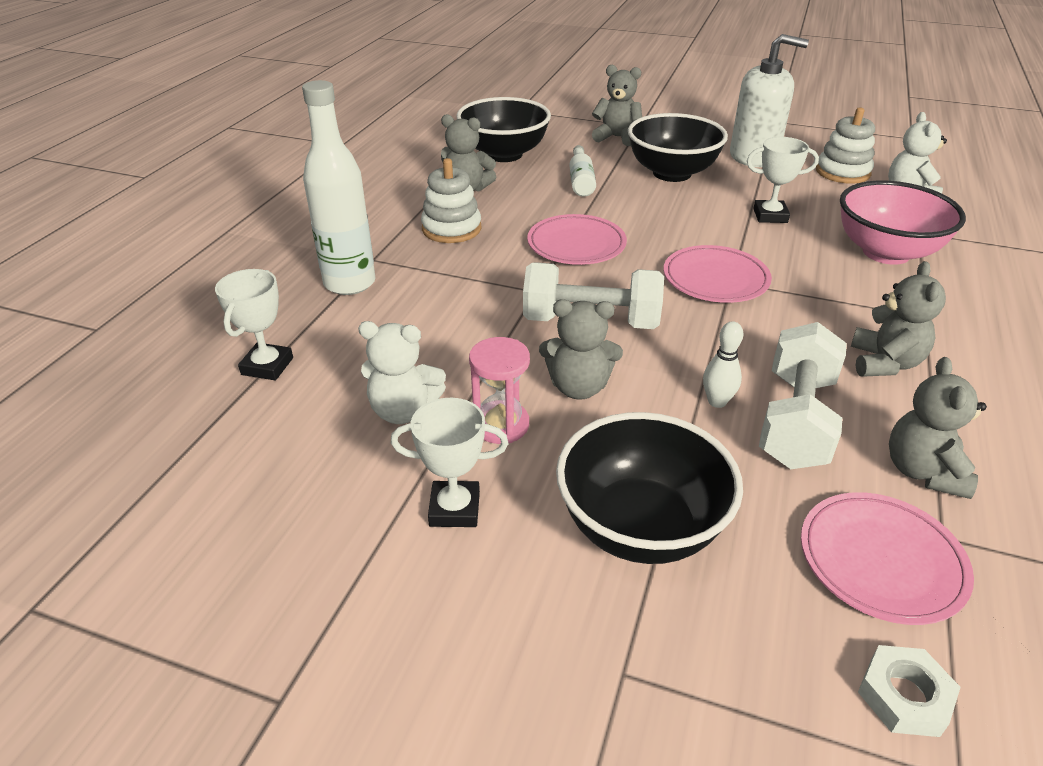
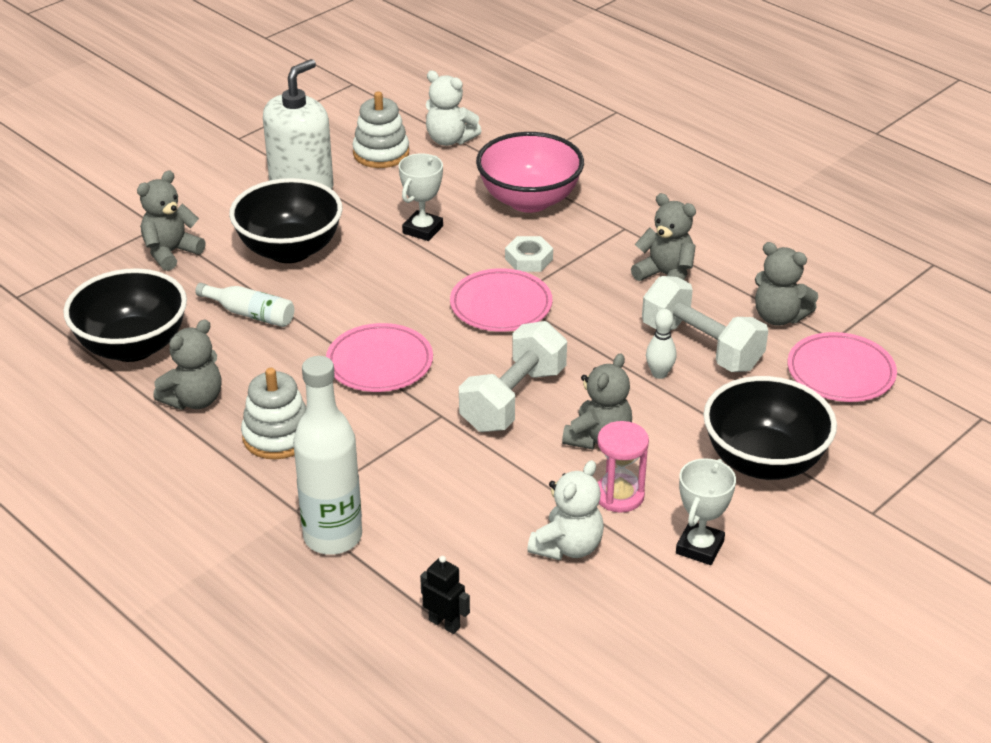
camera: 65 degrees left, 0 degrees up
white trophy [215,269,293,381] -> black robot [420,556,470,634]
white nut [858,645,961,737] -> white nut moved to [505,236,553,272]

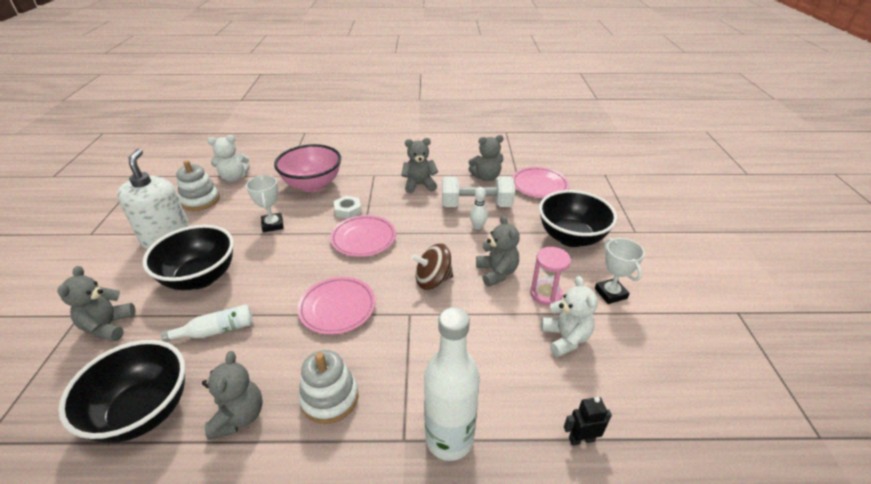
camera: 45 degrees left, 0 degrees up
white dumbbell [459,321,567,432] -> brown spinning top [411,244,453,290]

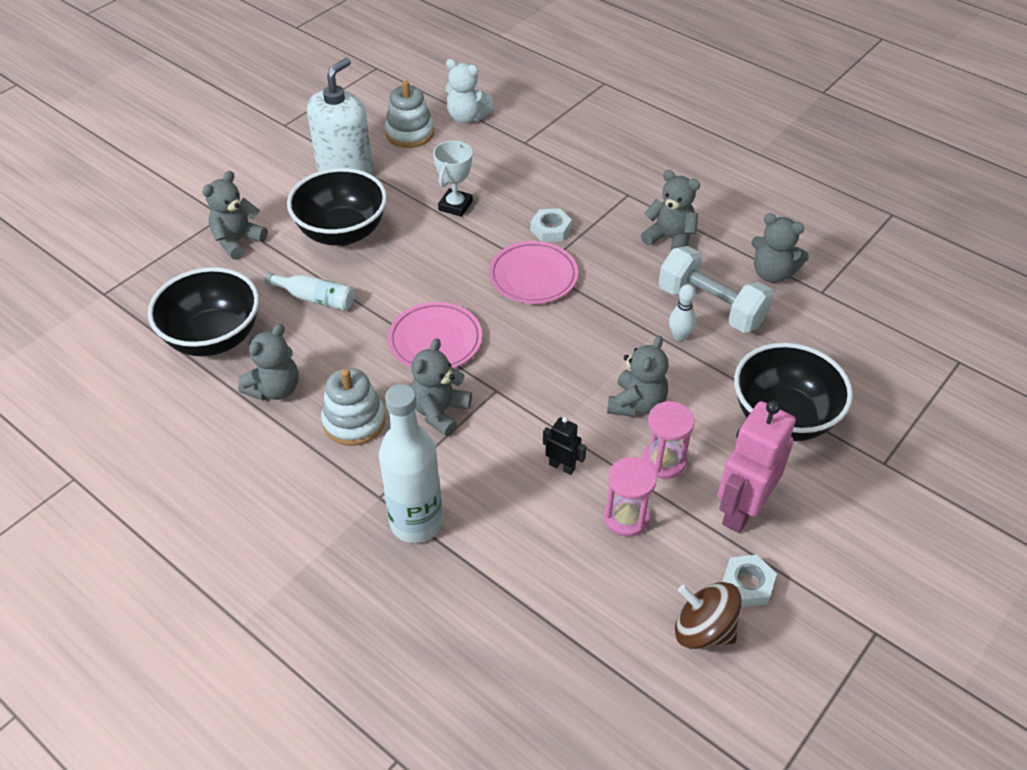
camera: 40 degrees right, 10 degrees up
pink bowl [274,144,341,192] -> none
brown spinning top [411,244,453,290] -> brown spinning top moved to [675,582,742,649]
pink plate [512,167,569,198] -> none
white teddy bear [541,276,598,357] -> pink hourglass [604,457,657,537]
black robot [564,397,612,446] -> black robot moved to [543,417,587,475]
white trophy [595,238,645,304] -> pink robot [717,401,796,533]
none -> grey teddy bear [411,338,472,436]
none -> white nut [722,555,777,607]

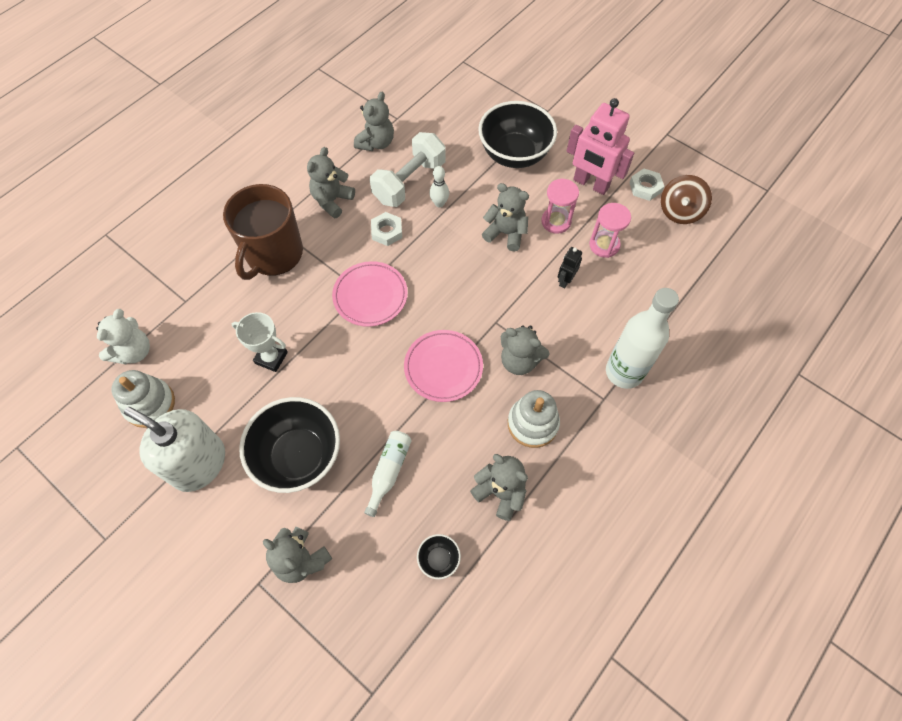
camera: 90 degrees left, 15 degrees up
black bowl [148,267,259,356] -> black bowl [417,534,461,579], size x0.42
white nut [530,208,572,242] -> white nut moved to [371,212,402,246]
none -> brown mug [223,184,303,280]

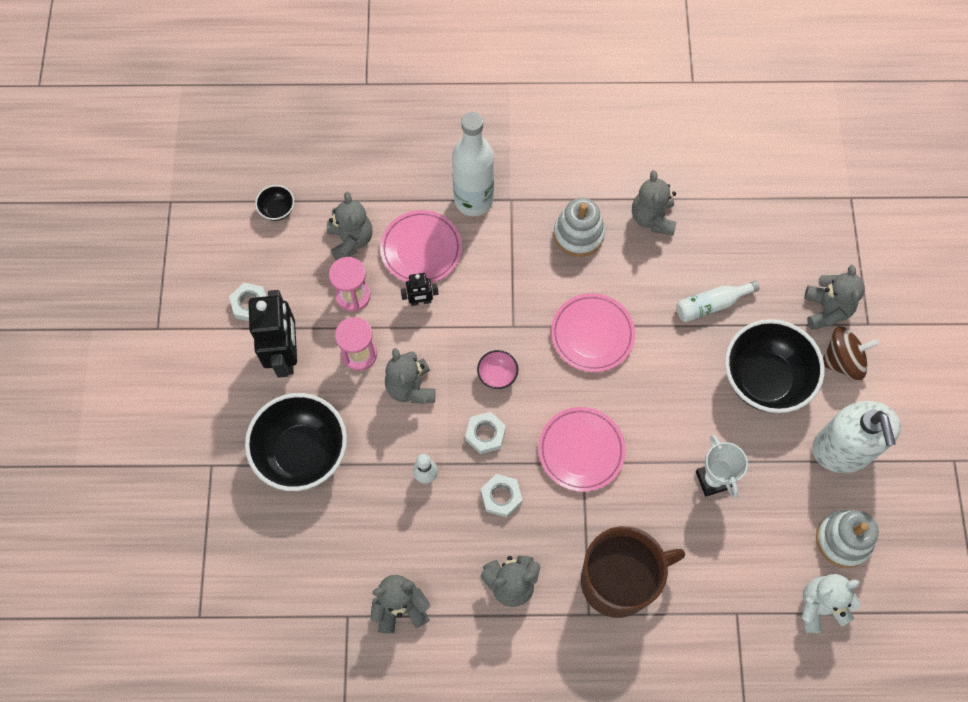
camera: 130 degrees left, 5 degrees up
white dumbbell [370,132,446,207] -> none
black bowl [417,534,461,579] -> black bowl moved to [255,185,294,221]
grey teddy bear [501,325,549,375] -> grey teddy bear moved to [327,192,372,260]
pink robot [567,98,634,195] -> black robot [248,290,297,378]
brown spinning top [661,175,712,224] -> brown spinning top moved to [823,326,879,380]
none -> pink plate [380,210,462,283]
none -> white nut [465,412,506,454]
none -> pink bowl [477,350,518,389]

